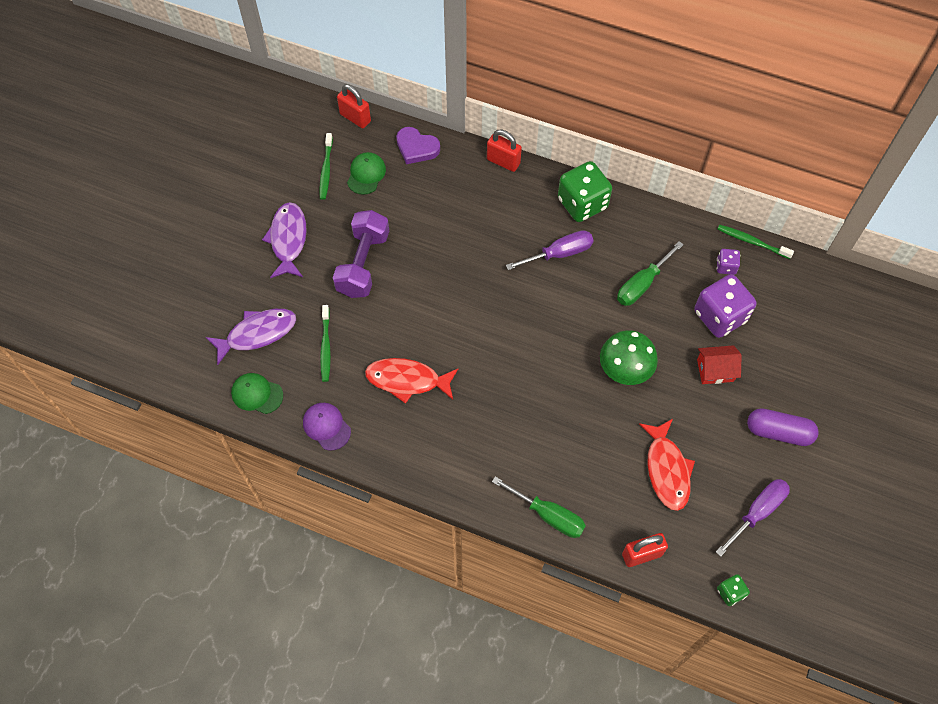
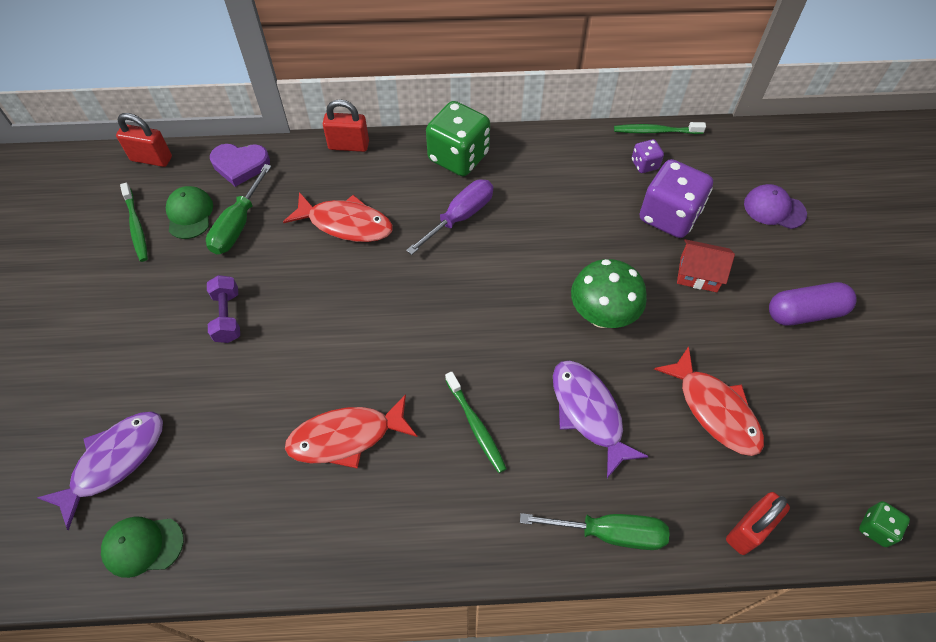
camera: 25 degrees left, 5 degrees down
purple fish [262,202,307,278] -> purple fish moved to [553,360,649,478]
purple cap [303,403,351,451] -> purple cap moved to [744,184,807,229]
green toothbrush [320,305,331,382] -> green toothbrush moved to [445,372,507,473]
purple dumbbell [333,210,389,298] -> purple dumbbell [207,275,240,343], size x0.57
green screwdriver [617,241,684,306] -> green screwdriver moved to [206,164,272,254]
red house [697,345,741,384] -> red house turned 45 degrees clockwise [677,239,735,292]
purple screwdriver [716,479,790,557] -> none
none -> red fish [283,192,393,242]

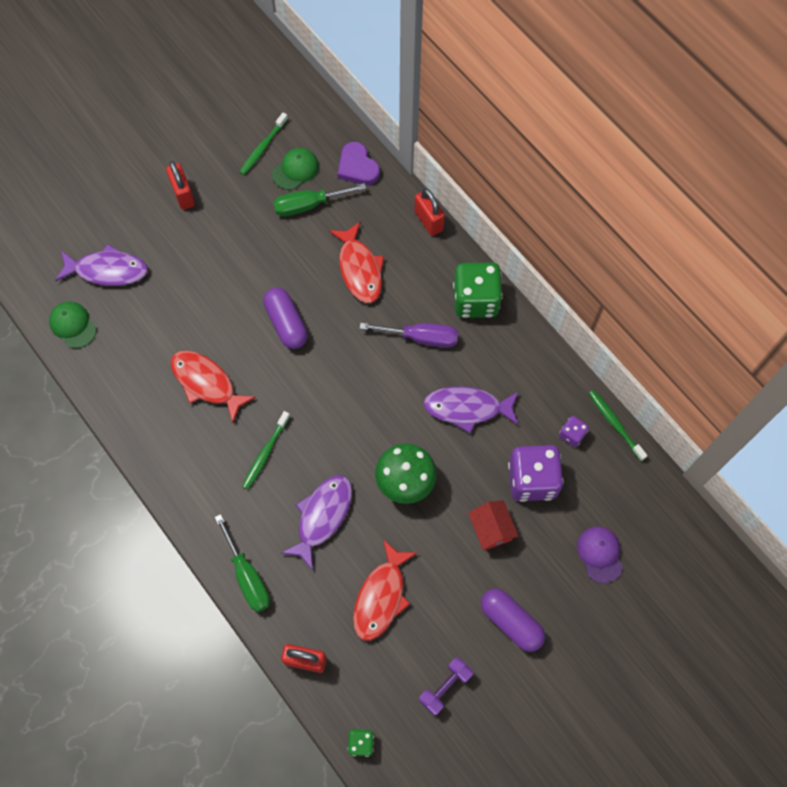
camera: 55 degrees right, 10 degrees up
red padlock [116,113,172,167] -> red padlock moved to [166,161,195,210]
purple dumbbell [207,275,240,343] -> purple dumbbell moved to [419,657,473,715]
none -> purple capsule [263,287,308,349]
none -> purple fish [423,386,519,433]

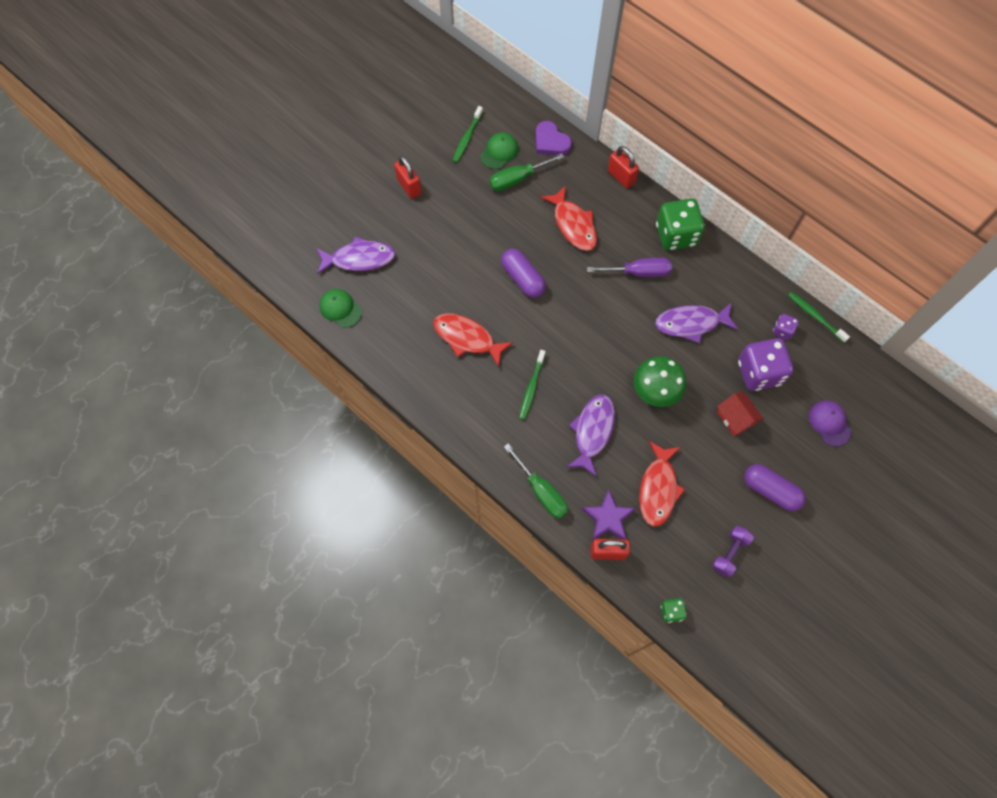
camera: 10 degrees left, 0 degrees up
none -> purple star [582,489,636,540]

